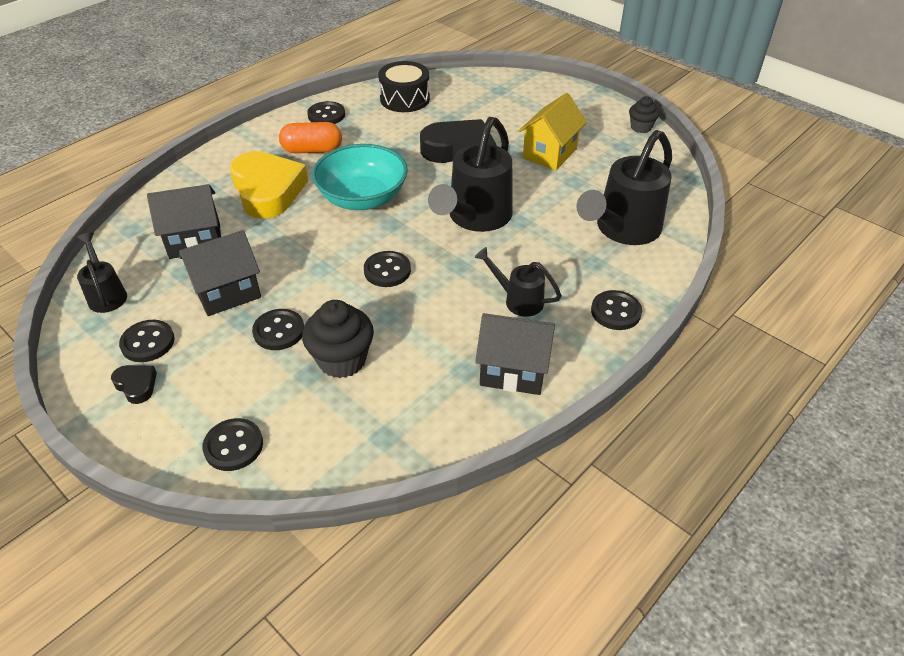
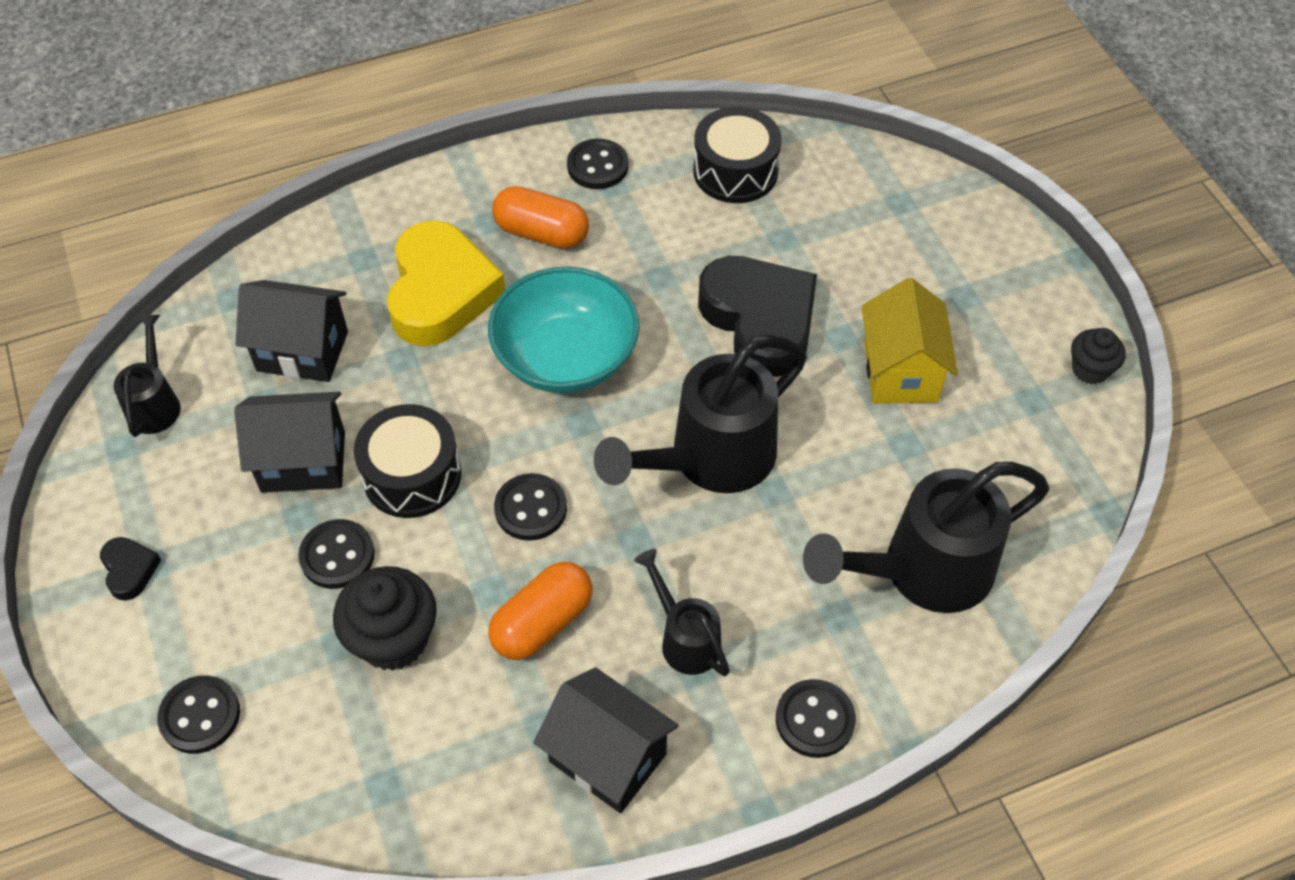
camera: 25 degrees right, 10 degrees up
black button [119,320,175,362] -> none
yellow house [519,93,587,170] -> yellow house turned 60 degrees counterclockwise [862,278,958,404]
none -> black drum [354,404,461,518]
none -> orange capsule [488,562,592,660]

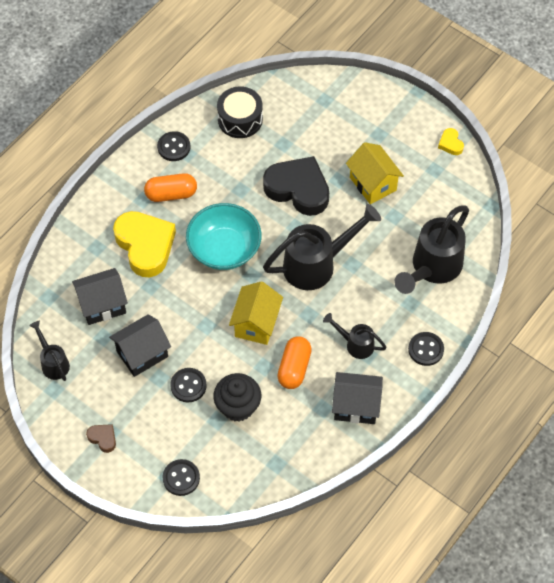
camera: 30 degrees left, 5 degrees up
black heart [100,537,161,601] -> brown heart [86,424,116,453]
black drum [354,404,461,518] -> none
black button [494,473,567,541] -> yellow house [229,281,283,345]
black watering can [594,335,807,493] -> black watering can turned 135 degrees counterclockwise [263,204,381,290]
black cupcake [1071,328,1126,384] -> yellow heart [438,128,464,155]

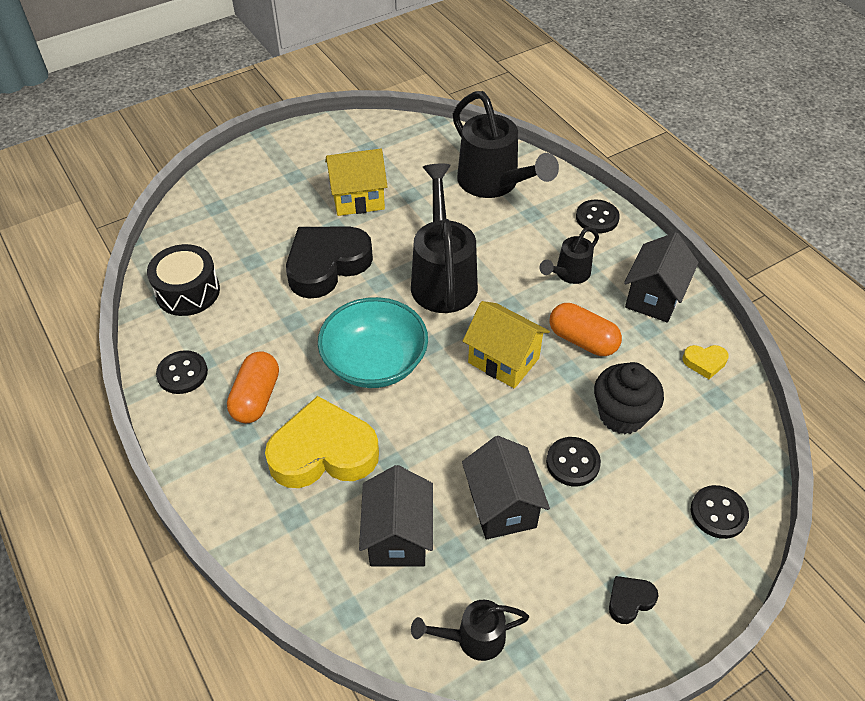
camera: 70 degrees left, 10 degrees down
brown heart [86,424,116,453] -> black heart [609,576,658,624]
yellow heart [438,128,464,155] -> yellow heart moved to [683,345,729,379]

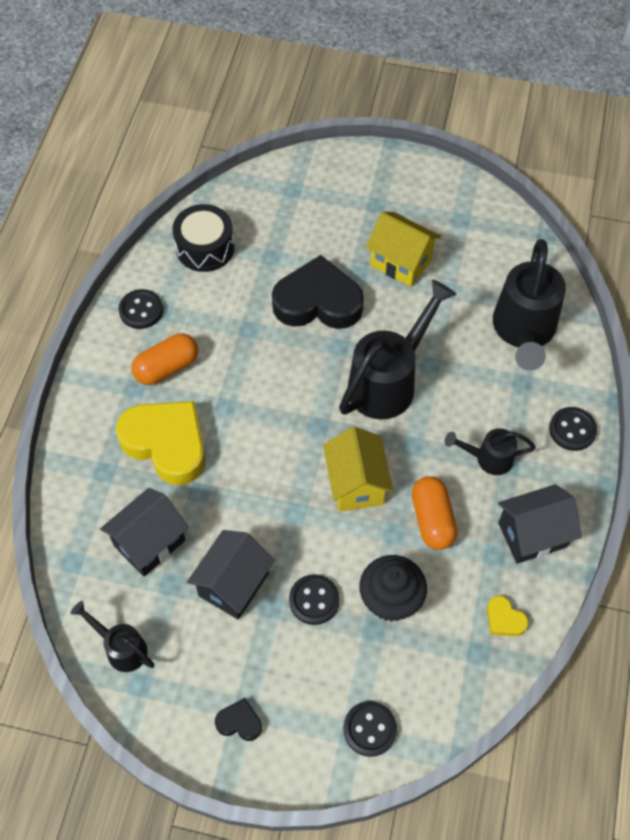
camera: 45 degrees right, 10 degrees up
turquoise bowl [318,297,428,388] -> none

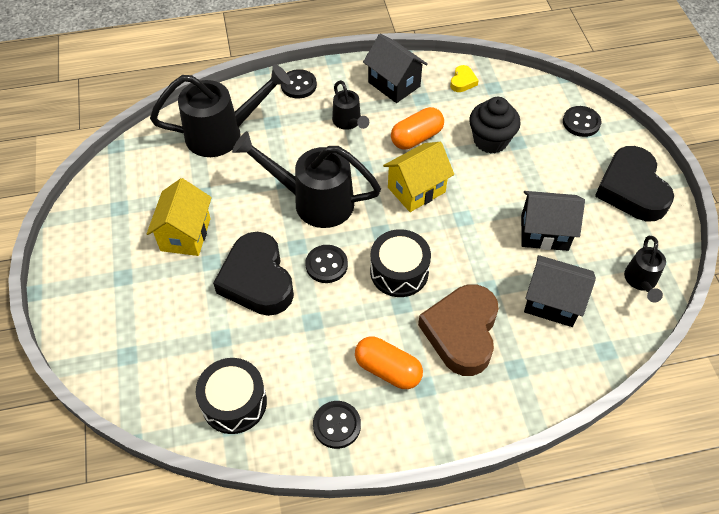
camera: 115 degrees left, 5 degrees down
yellow heart [116,401,206,485] -> brown heart [418,284,499,376]
black heart [215,698,262,741] -> black heart [595,146,674,221], size x2.34
black button [289,574,340,625] -> black button moved to [305,245,348,283]
none -> black drum [370,229,431,297]

